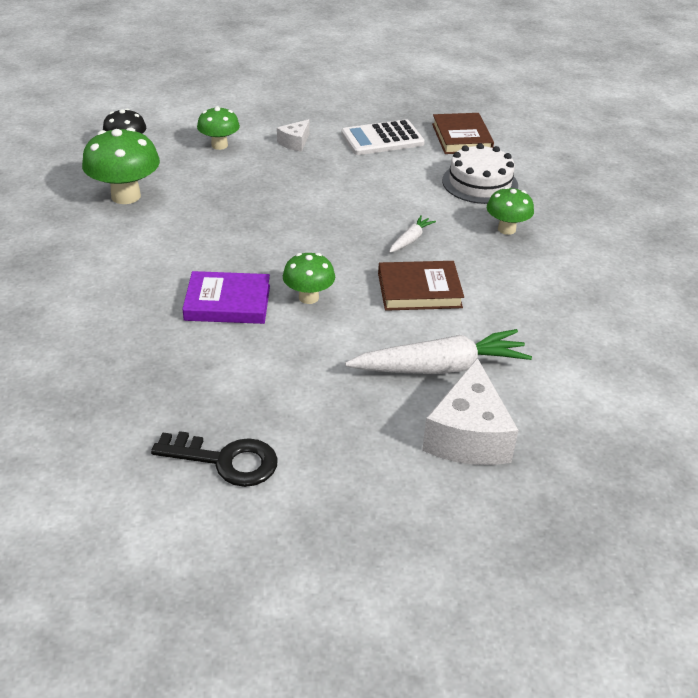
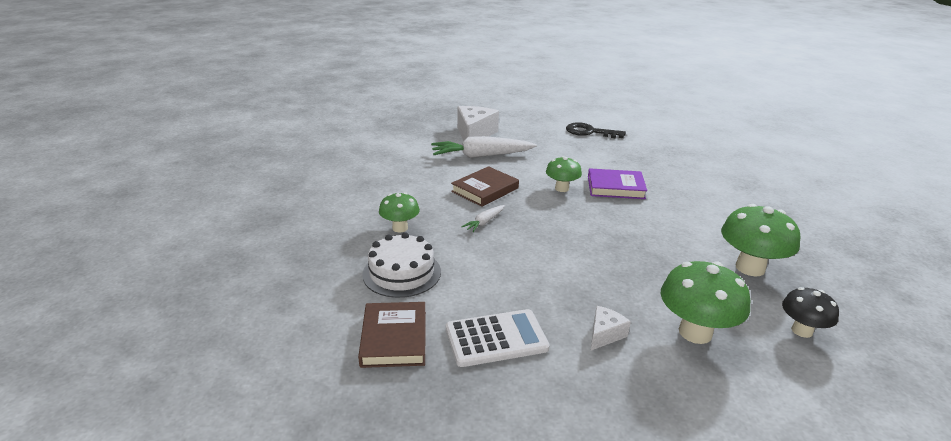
camera: 175 degrees left, 10 degrees down
green mushroom [197,106,240,150] -> green mushroom [661,261,750,344], size x1.63
brown book [378,261,464,311] -> brown book turned 45 degrees counterclockwise [451,166,519,207]

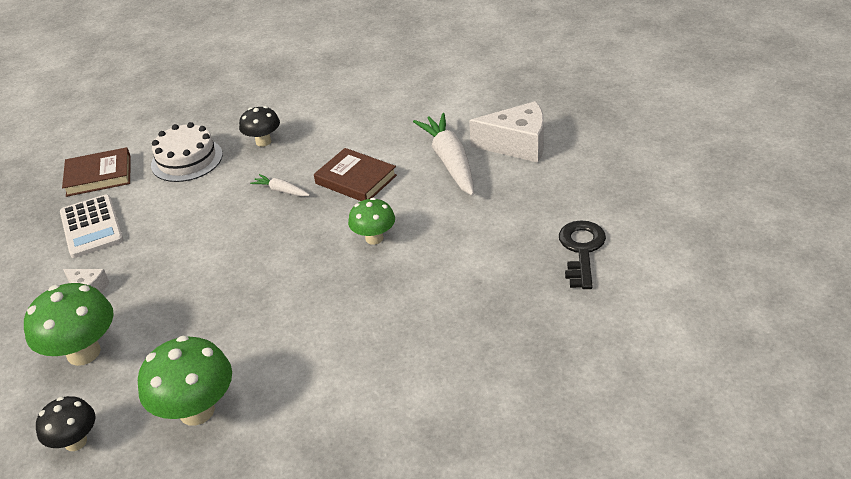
camera: 85 degrees right, 10 degrees up
green mushroom [379,192,420,232] -> black mushroom [239,106,280,147]
purple book [588,168,647,199] -> none

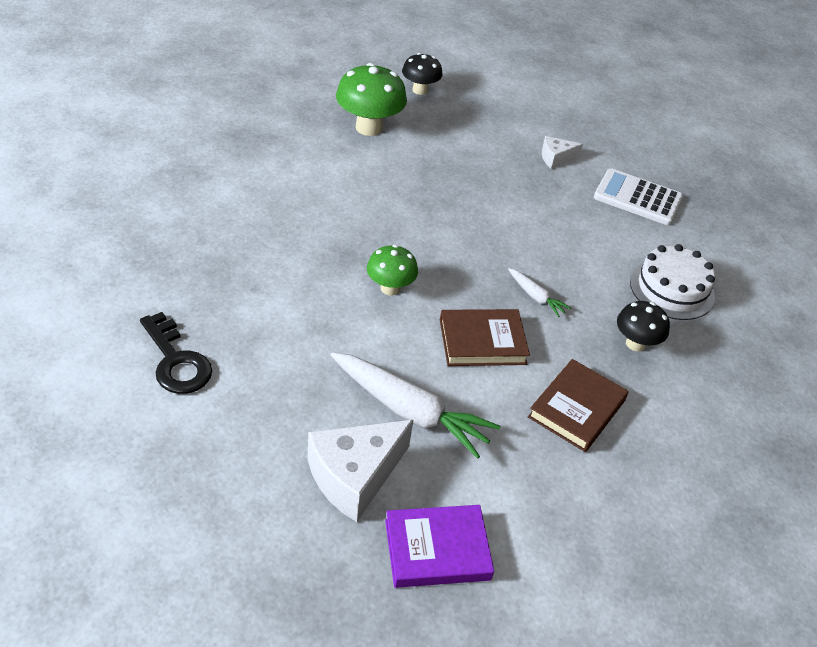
camera: 130 degrees right, 5 degrees up
green mushroom [24,283,114,366] -> none
brown book [62,147,131,197] -> brown book moved to [528,359,628,452]
white carrot [250,174,310,197] -> white carrot turned 60 degrees clockwise [508,268,571,317]
none -> purple book [385,505,494,588]

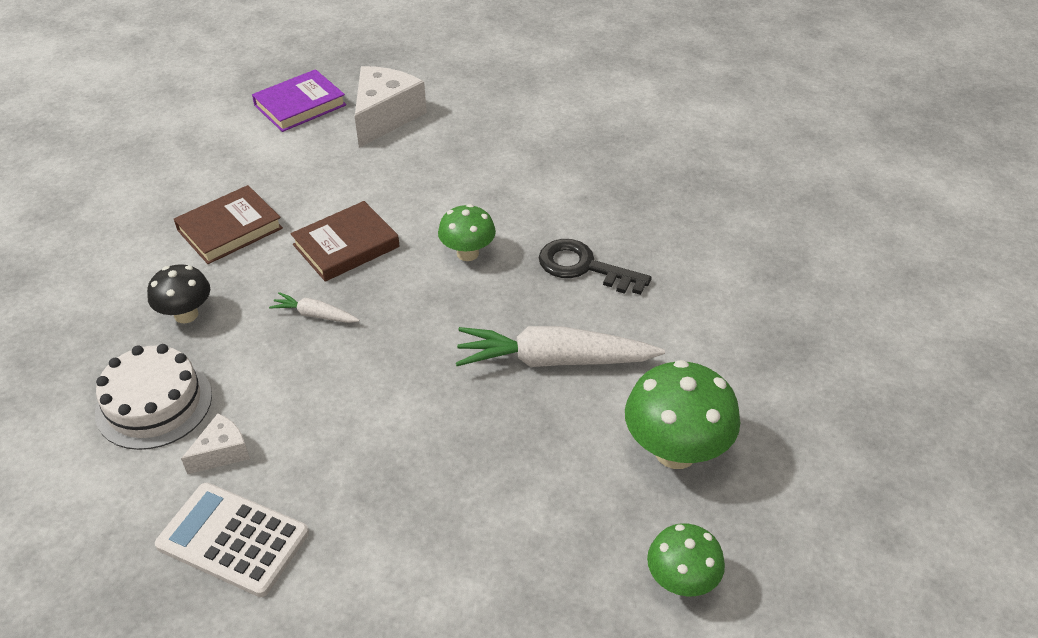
camera: 155 degrees right, 0 degrees up
black key [140,312,212,394] -> black key moved to [539,239,652,295]
white carrot [331,352,500,459] -> white carrot moved to [456,326,665,367]
black mushroom [402,53,443,95] -> green mushroom [647,523,725,596]
brown book [528,359,628,452] -> brown book turned 45 degrees clockwise [174,185,283,264]
white cheese [542,136,583,169] -> white cheese moved to [181,413,250,474]
white calculator [594,168,683,225] -> white calculator turned 150 degrees counterclockwise [155,483,309,597]

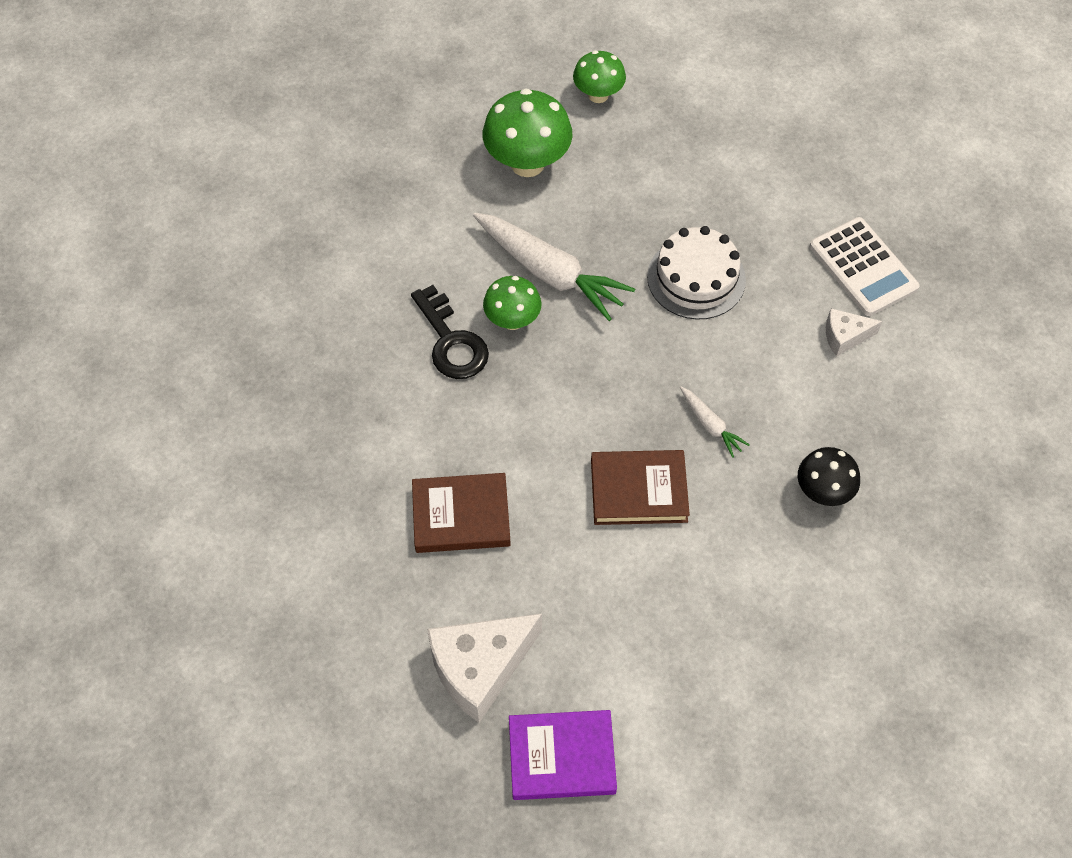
camera: 145 degrees left, 15 degrees up
white cake [95,344,212,450] -> white cake moved to [647,226,746,320]
brown book [174,185,283,264] -> brown book moved to [412,473,511,553]
green mushroom [438,204,496,261] -> green mushroom moved to [483,276,541,330]

